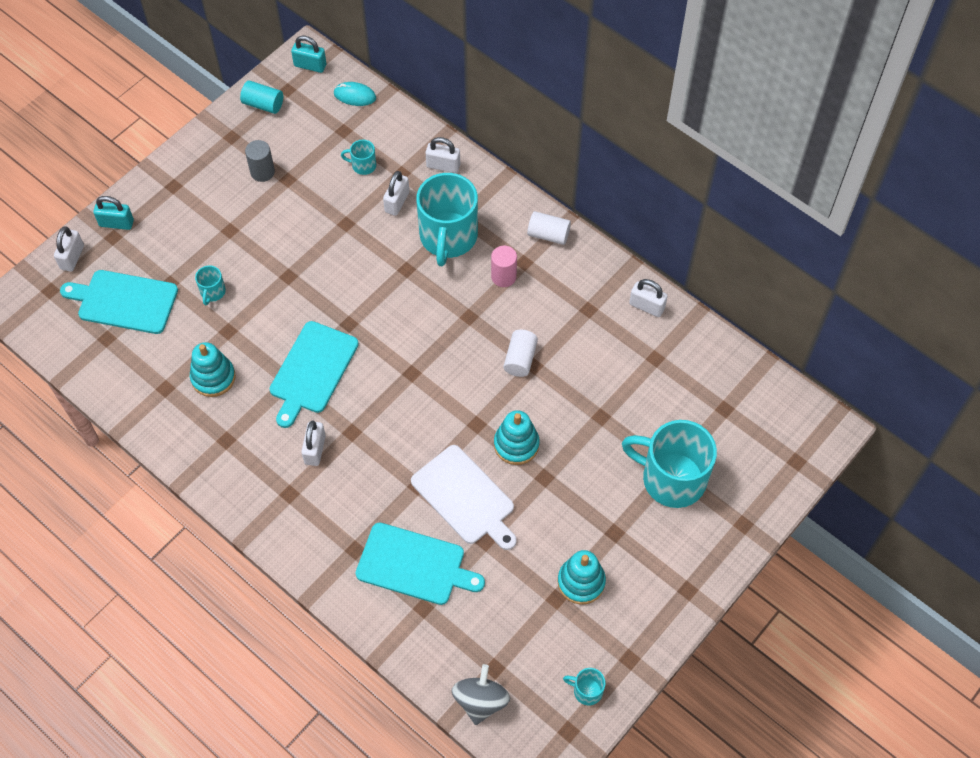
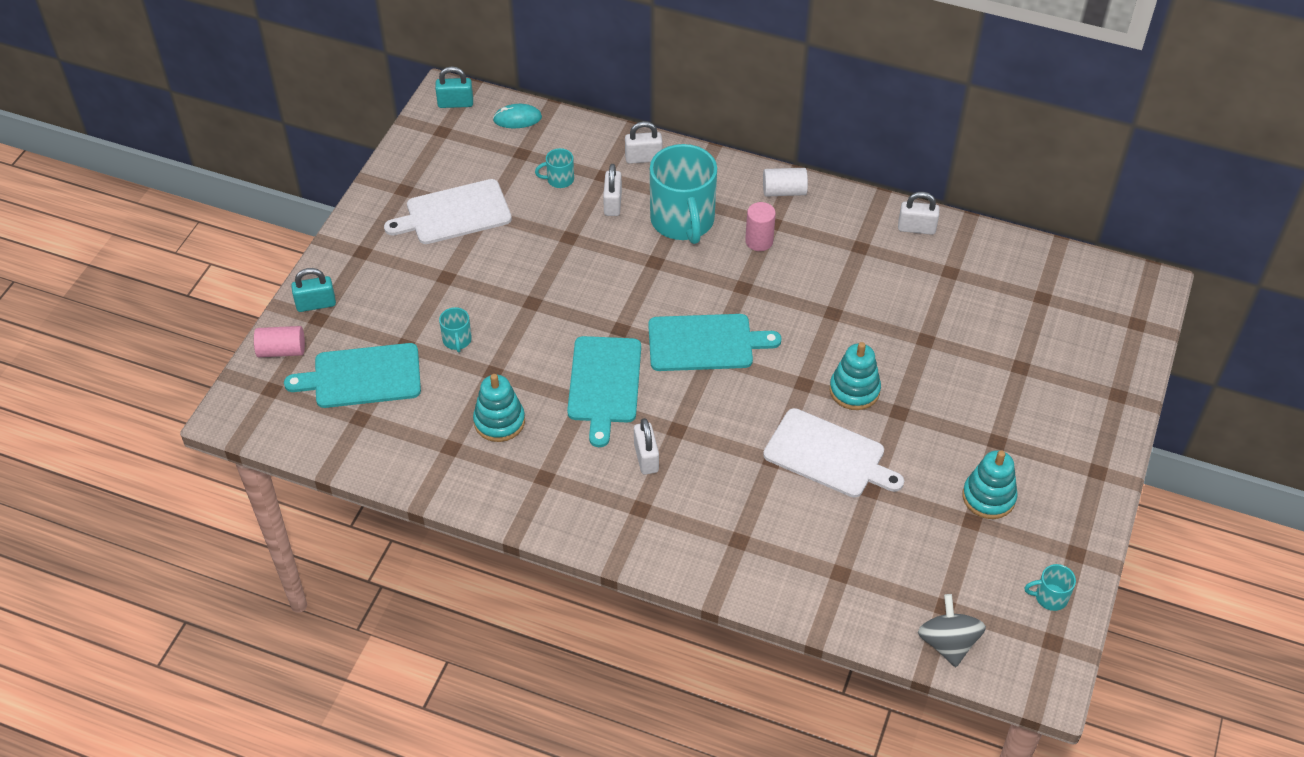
camera: 20 degrees left, 10 degrees down
white padlock [54,227,84,272] -> pink cylinder [254,326,305,357]
turquoise cylinder [240,80,283,114] -> none
grey cylinder [245,140,275,182] -> white cutting board [384,179,512,244]
turquoise cutting board [355,523,485,605] -> turquoise cutting board moved to [648,314,782,371]
white cylinder [504,329,538,377] -> none
turquoise mug [622,420,717,508] -> none

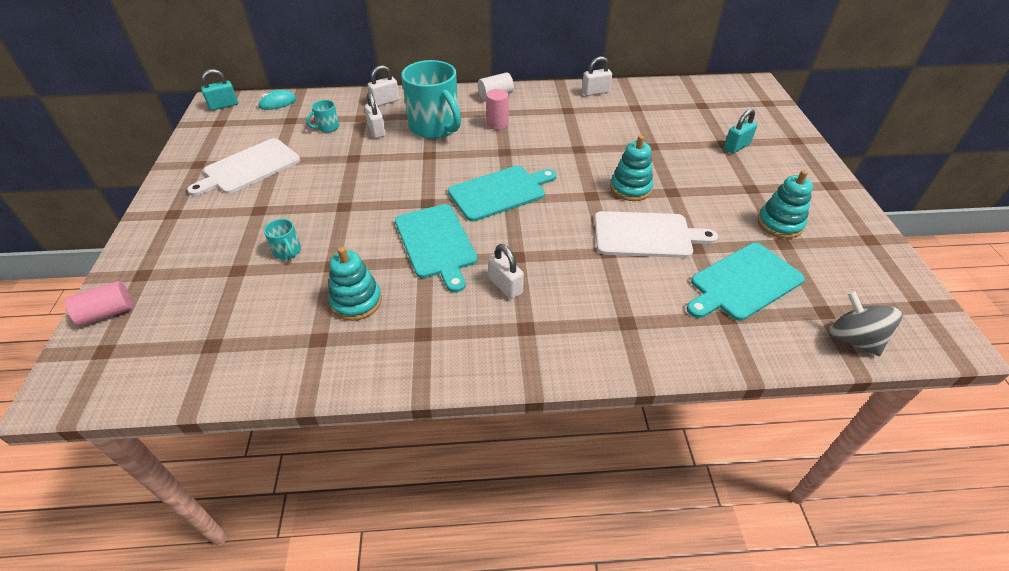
camera: 25 degrees left, 5 degrees down
turquoise cutting board [284,343,421,408] -> turquoise cutting board moved to [687,243,805,321]
turquoise padlock [291,268,336,312] -> turquoise padlock moved to [724,109,758,154]
turquoise mug [1024,564,1076,611] -> none

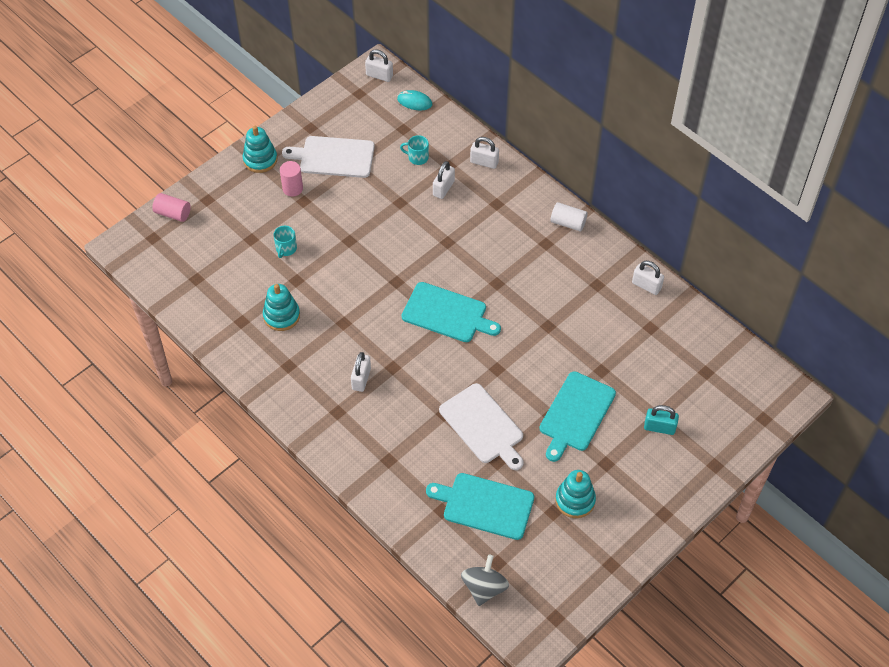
camera: 50 degrees right, 10 degrees up
turquoise padlock [201,69,238,111] -> white padlock [365,49,393,82]
turquoise cutting board [395,204,477,293] -> turquoise cutting board moved to [540,371,616,462]
turquoise mug [401,60,461,139] -> none
pink cylinder [486,89,509,130] -> pink cylinder moved to [280,161,303,197]
turquoise stacking toy [610,135,653,201] -> turquoise stacking toy moved to [243,126,277,173]

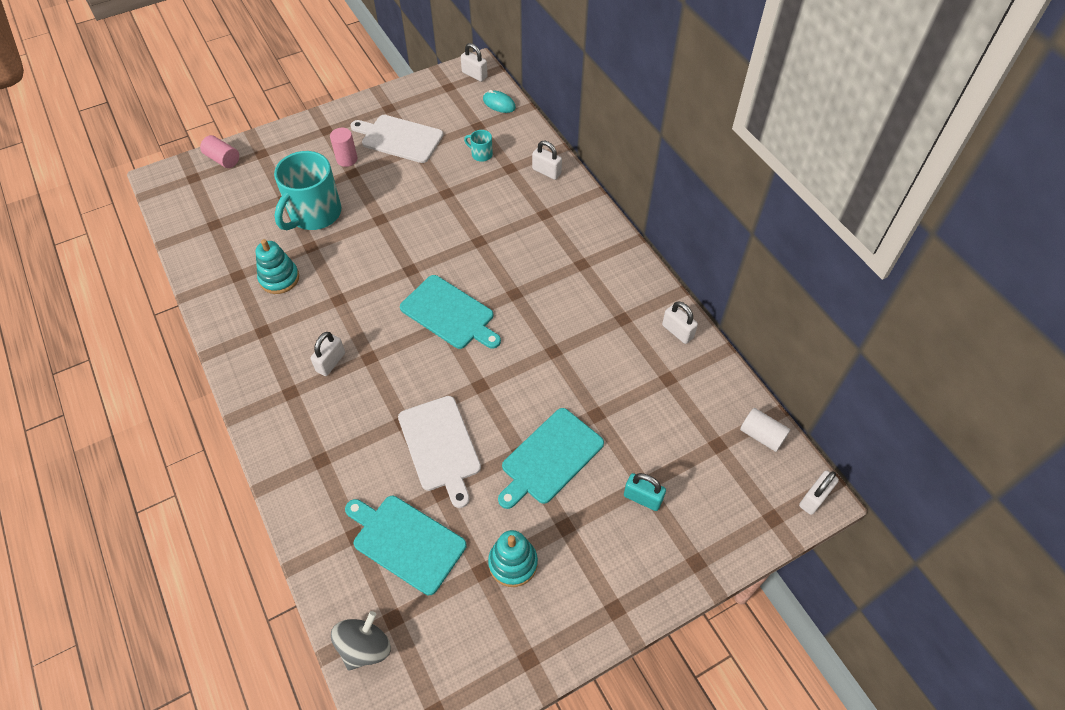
camera: 15 degrees right, 0 degrees up
turquoise stacking toy [243,126,277,173] -> none
turquoise mug [273,226,297,258] -> turquoise mug [274,151,342,230], size x2.34
white padlock [433,161,455,199] -> white padlock moved to [799,471,839,515]
white cylinder [551,202,588,231] -> white cylinder moved to [740,408,790,452]

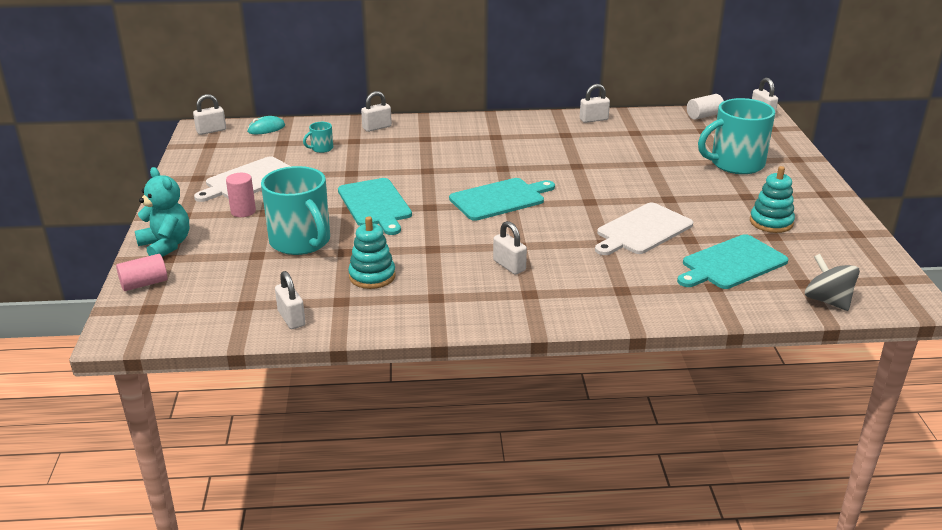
camera: 65 degrees left, 25 degrees down
white cutting board [398,396,481,508] -> white cutting board turned 135 degrees clockwise [595,203,693,255]
turquoise cutting board [498,408,604,509] -> turquoise cutting board moved to [338,178,412,235]
turquoise padlock [624,473,666,511] -> turquoise mug [698,98,775,174]
none -> turquoise teddy bear [135,167,189,257]
none -> white padlock [275,271,305,329]

